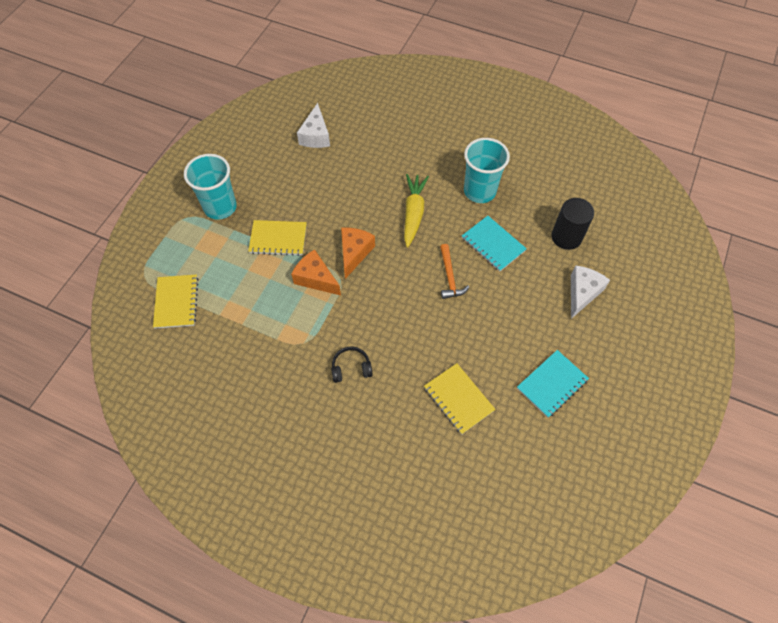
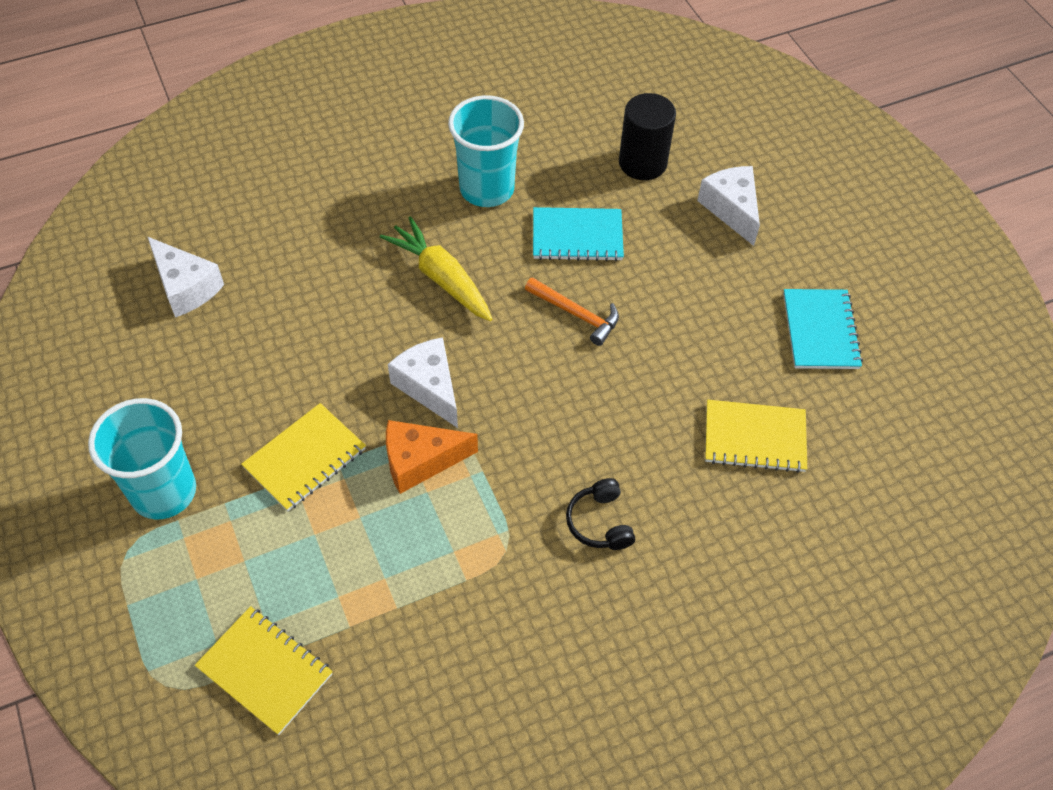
camera: 50 degrees left, 5 degrees down
black headphones [331,346,373,383] -> black headphones turned 45 degrees counterclockwise [566,478,635,550]
orange cheese [341,228,375,279] -> white cheese [388,337,458,428]

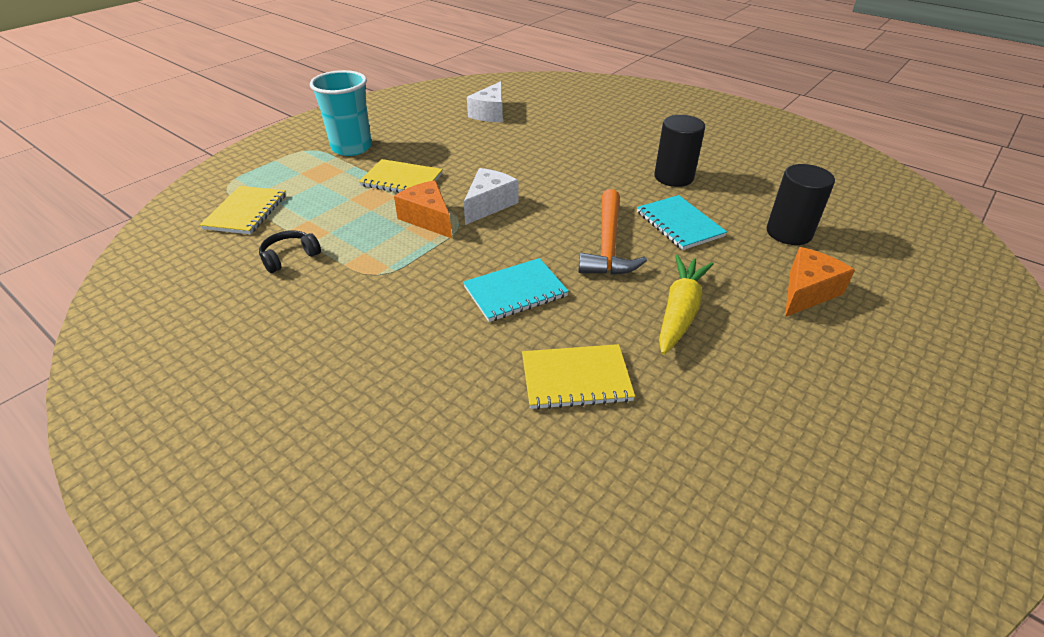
camera: 65 degrees right, 15 degrees down
yellow carrot [380,216,492,321] -> yellow carrot moved to [659,255,714,355]
turquoise cup [448,95,524,207] -> black cylinder [654,115,705,187]
orange hammer [525,277,619,346] -> orange hammer [578,189,647,275], size x1.54
black headphones [566,478,635,550] -> black headphones moved to [259,230,321,273]
white cheese [697,166,760,246] -> orange cheese [785,247,855,317]
yellow notebook [705,400,807,473] -> yellow notebook turned 75 degrees counterclockwise [522,344,635,410]
turquoise notebook [783,289,863,369] -> turquoise notebook moved to [463,258,569,322]

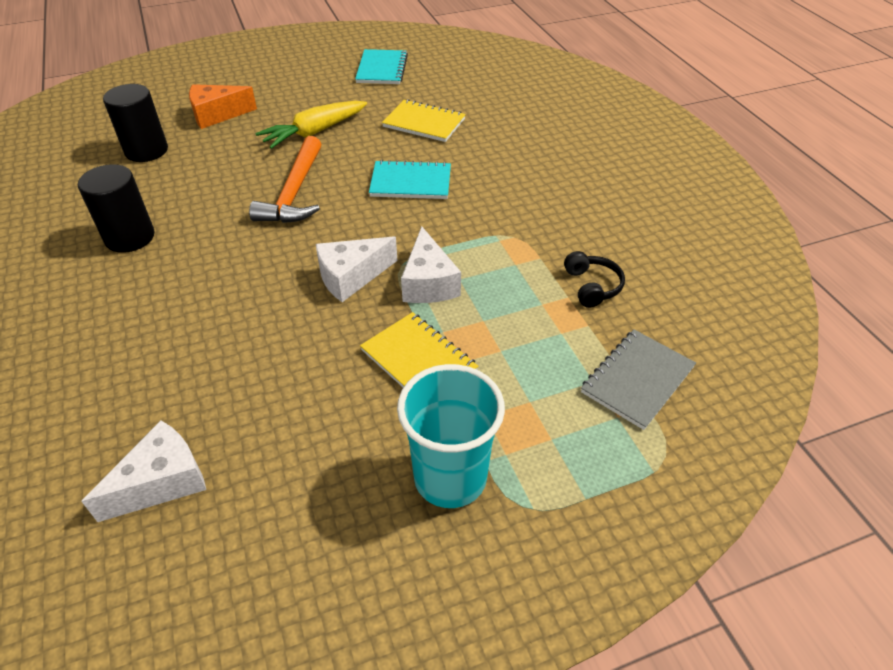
camera: 150 degrees left, 5 degrees up
yellow notebook [200,186,286,234] -> grey notebook [581,329,696,430]
black headphones [259,230,321,273] -> black headphones turned 90 degrees counterclockwise [564,251,625,308]
orange cheese [394,180,452,238] -> white cheese [401,226,461,303]
orange hammer [578,189,647,275] -> orange hammer turned 150 degrees clockwise [249,136,321,223]
turquoise notebook [637,195,727,250] -> turquoise notebook moved to [355,49,408,84]

